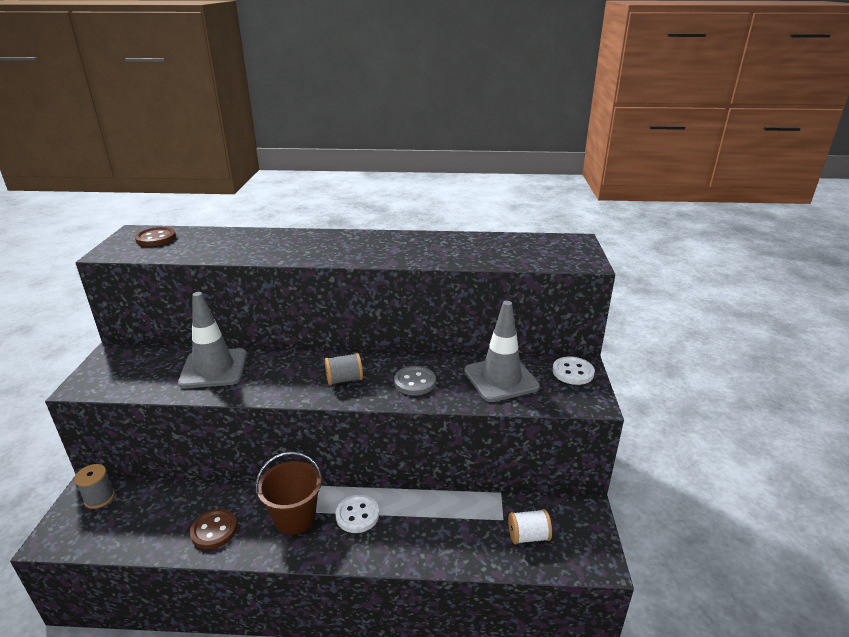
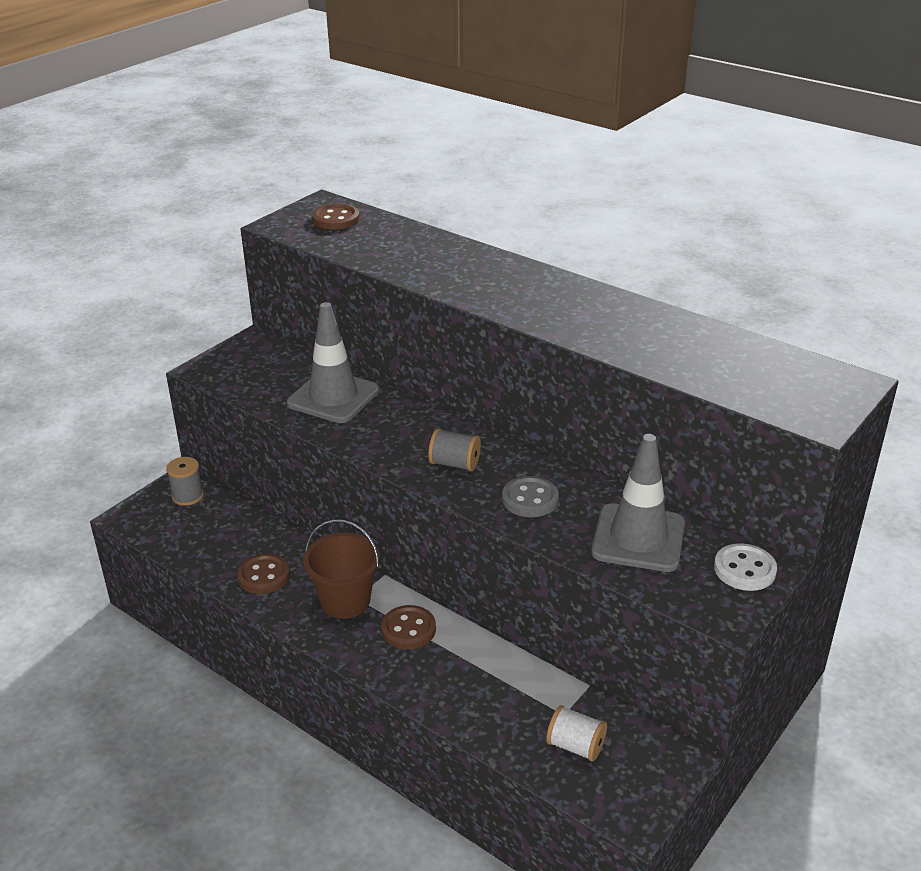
camera: 35 degrees right, 5 degrees up
white button [336,495,379,533] -> brown button [381,605,436,649]

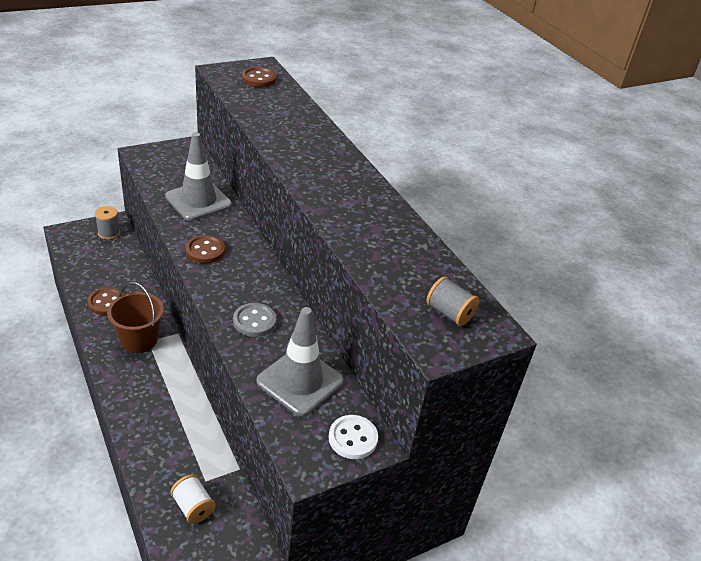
camera: 20 degrees right, 5 degrees up
brown button [381,605,436,649] -> brown button moved to [186,235,225,263]
grey spool [428,428,481,471] -> grey spool moved to [426,277,479,326]

